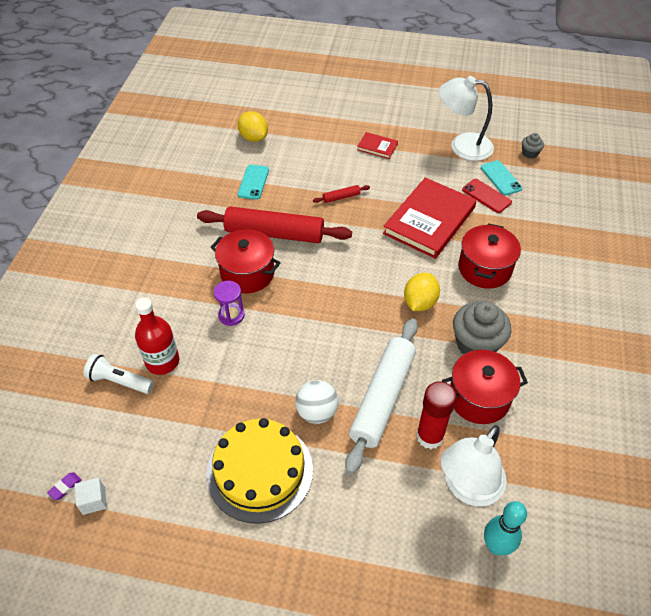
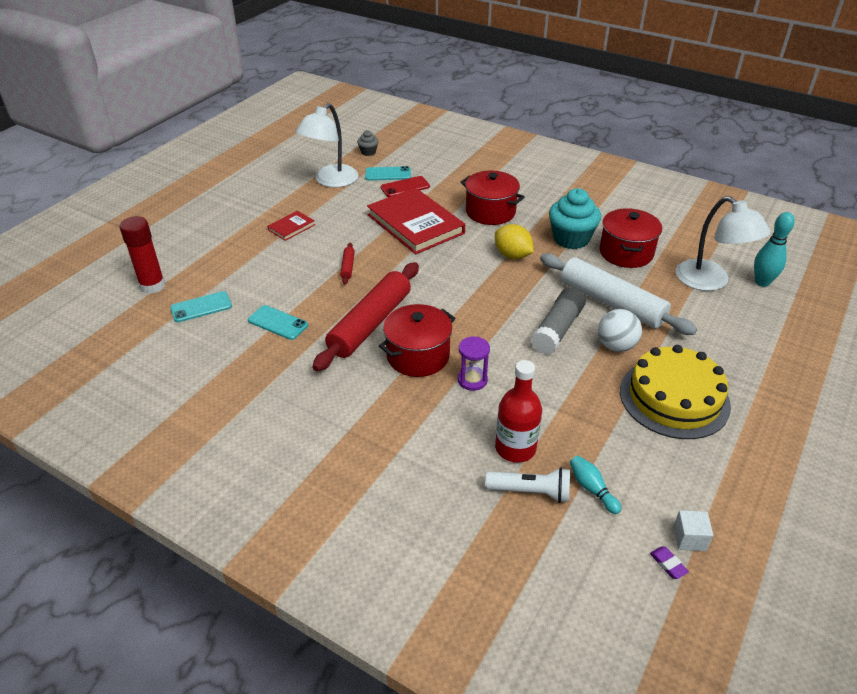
camera: 70 degrees left, 10 degrees down
white flashlight [84,354,154,394] -> white flashlight turned 120 degrees counterclockwise [485,468,570,503]
yellow lemon [238,111,268,142] -> turquoise phone [170,291,232,322]
red glue stick [416,381,457,449] -> red glue stick moved to [120,216,165,294]
grey cupcake [453,301,511,354] -> turquoise cupcake [549,188,601,249]
none -> grey glue stick [531,287,586,354]
none -> turquoise bowling pin [570,456,621,514]

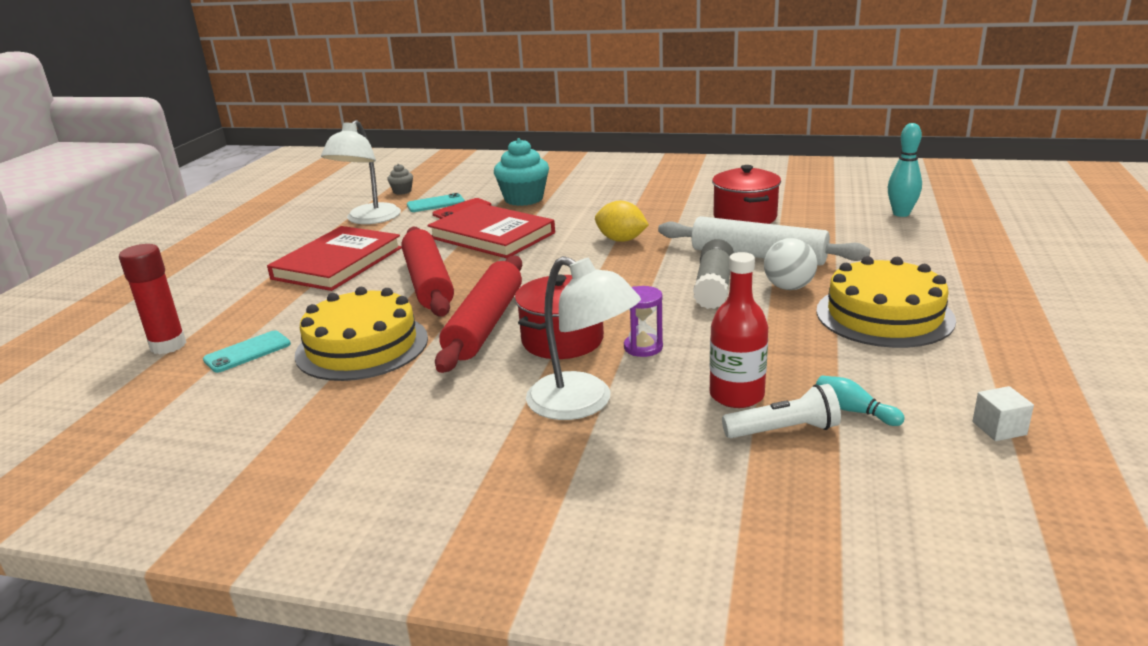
camera: 15 degrees left, 15 degrees down
turquoise phone [248,305,308,340] -> yellow cake [295,287,428,381]
red book [267,211,315,241] -> red book [267,226,402,291], size x2.21
red rolling pin [340,243,355,285] -> red rolling pin [401,227,454,317], size x2.48
red pot [461,171,525,225] -> none
turquoise cupcake [549,188,601,249] -> turquoise cupcake moved to [494,138,549,206]
purple eraser [650,547,689,579] -> none
white lamp [676,196,770,291] -> white lamp moved to [526,256,641,420]

